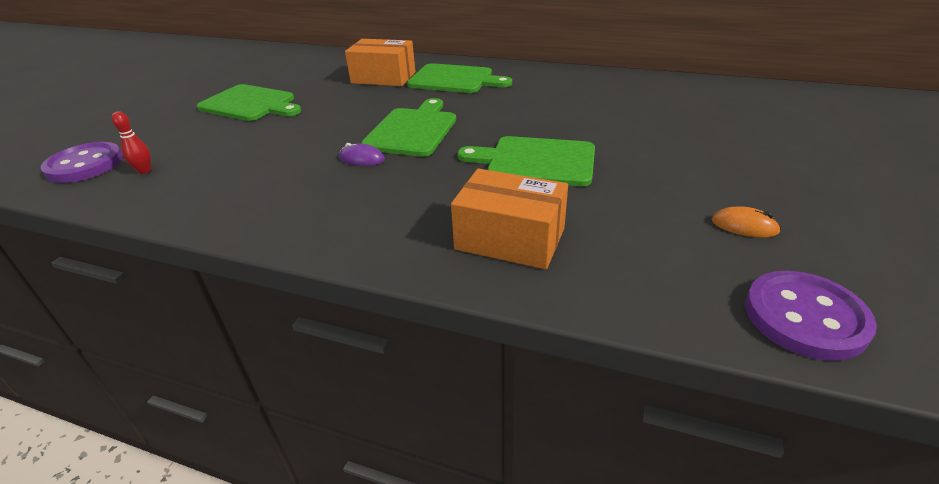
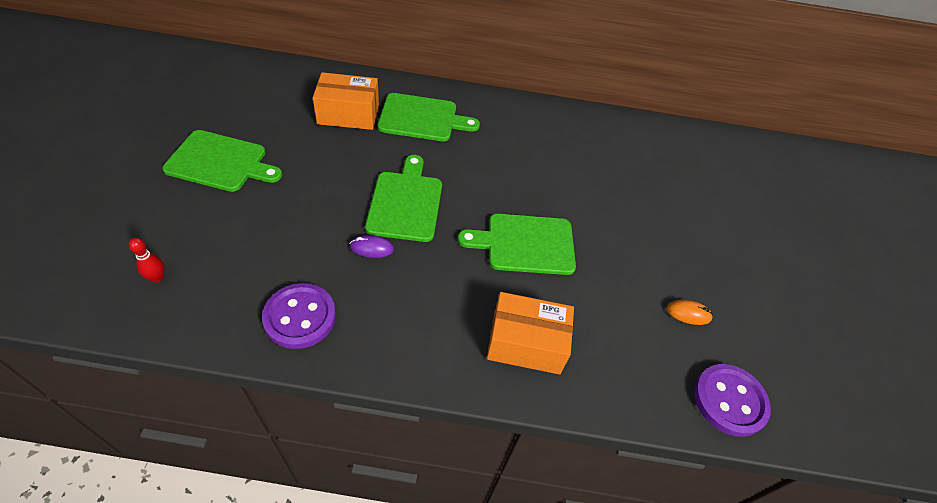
camera: 20 degrees left, 15 degrees up
purple button [41,142,123,183] -> purple button moved to [262,283,336,349]

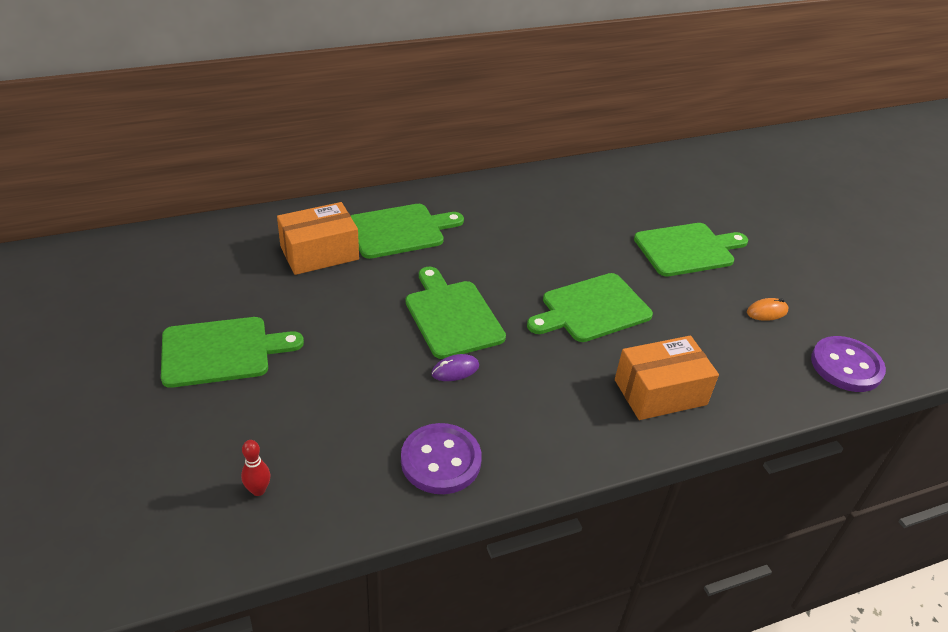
camera: 25 degrees left, 10 degrees down
none -> green cutting board [634,223,748,277]

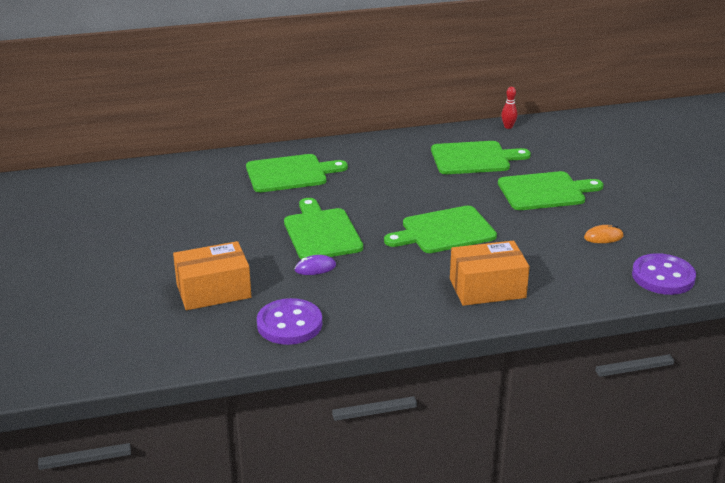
camera: 10 degrees right, 10 degrees down
green cutting board [161,317,304,388] -> green cutting board moved to [431,141,531,174]
red bowling pin [241,440,271,496] -> red bowling pin moved to [501,87,518,129]
orange box [277,202,359,275] -> orange box moved to [173,241,251,310]

